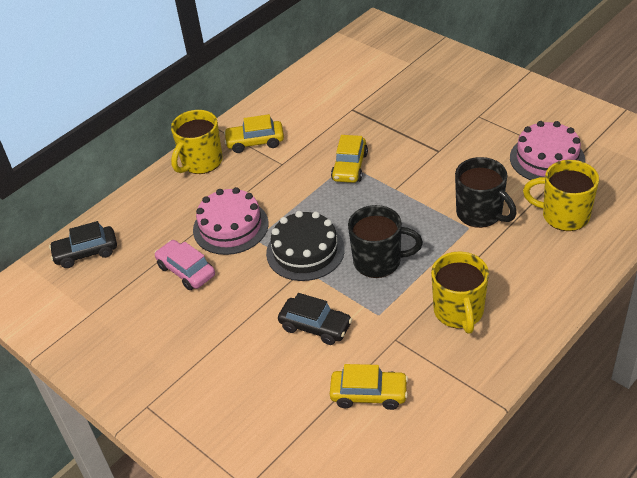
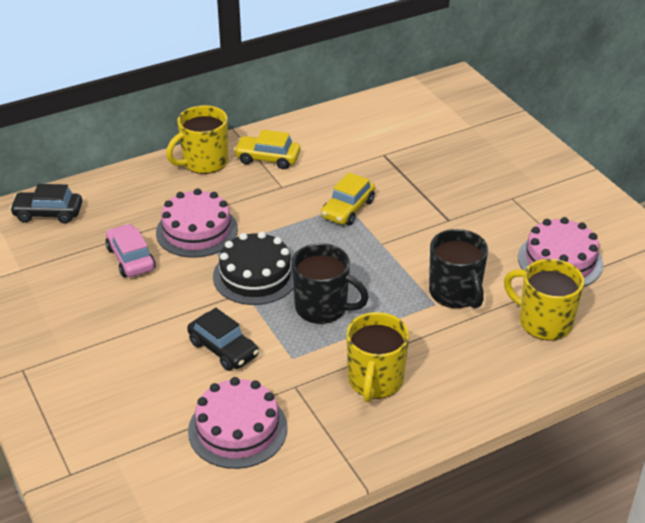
camera: 15 degrees right, 5 degrees down
yellow car [330,364,408,410] -> pink cake [188,377,288,469]

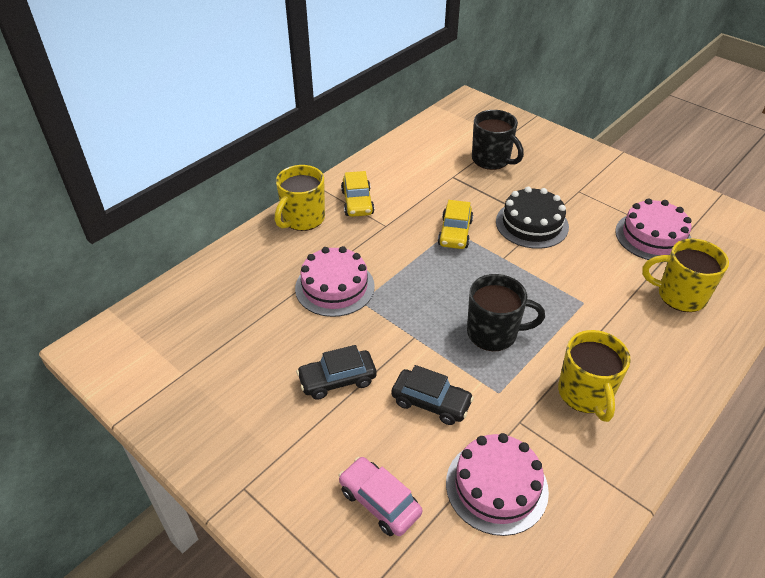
camera: 20 degrees left, 5 degrees up
black car [10,184,82,224] -> black car moved to [296,345,376,400]
pink car [105,224,156,277] -> pink car moved to [339,457,422,536]
black cake [213,231,293,305] -> black cake moved to [496,187,569,249]
yellow car [234,130,300,169] -> yellow car turned 90 degrees counterclockwise [341,171,375,217]
black mug [429,229,488,308] -> black mug moved to [472,110,524,170]

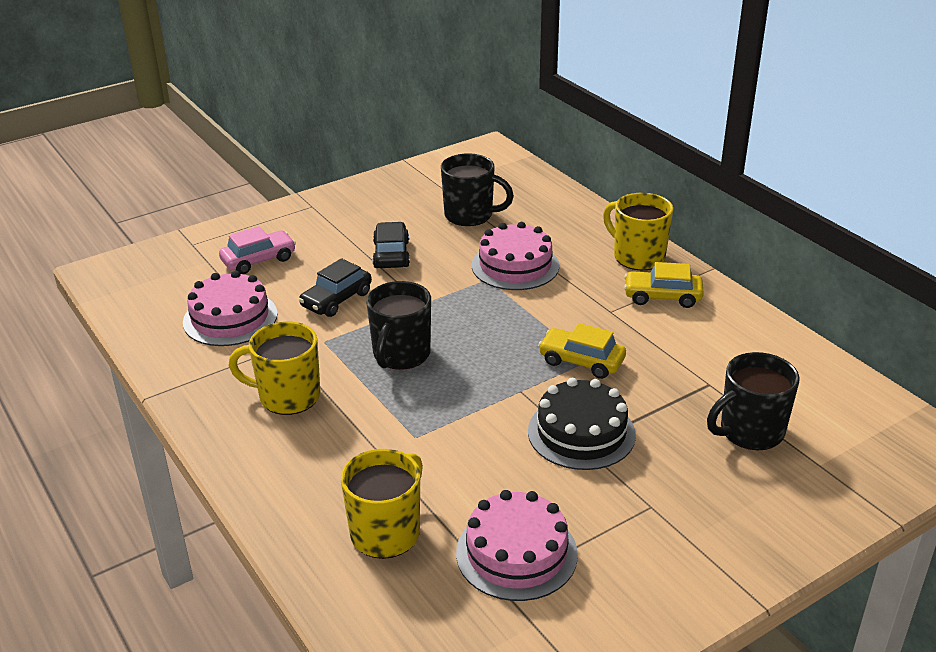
camera: 105 degrees right, 10 degrees down
none -> black mug [441,153,514,226]

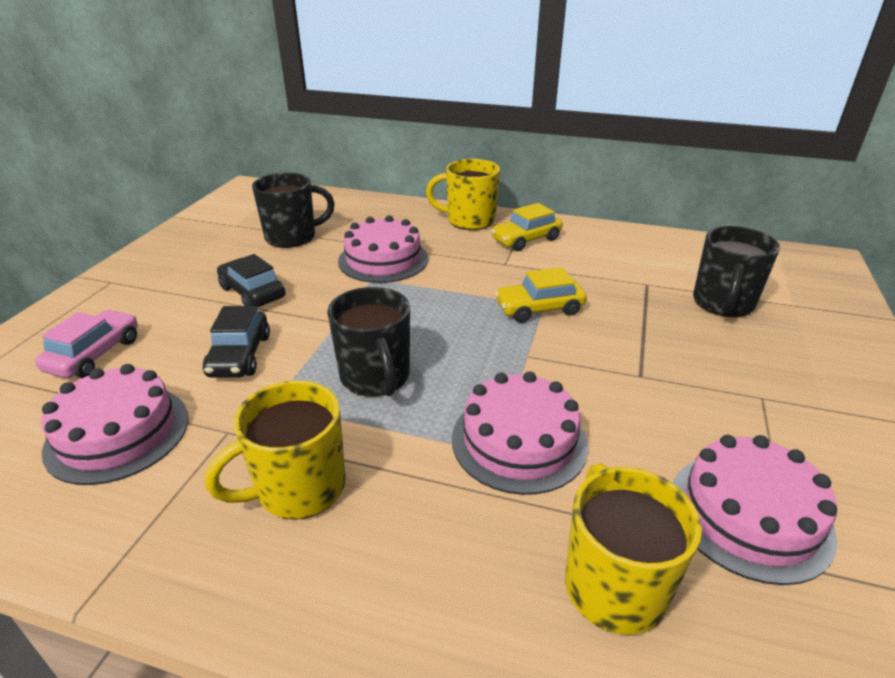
camera: 40 degrees left, 0 degrees up
black cake [528,378,636,470] -> none
none -> pink cake [452,371,588,495]

